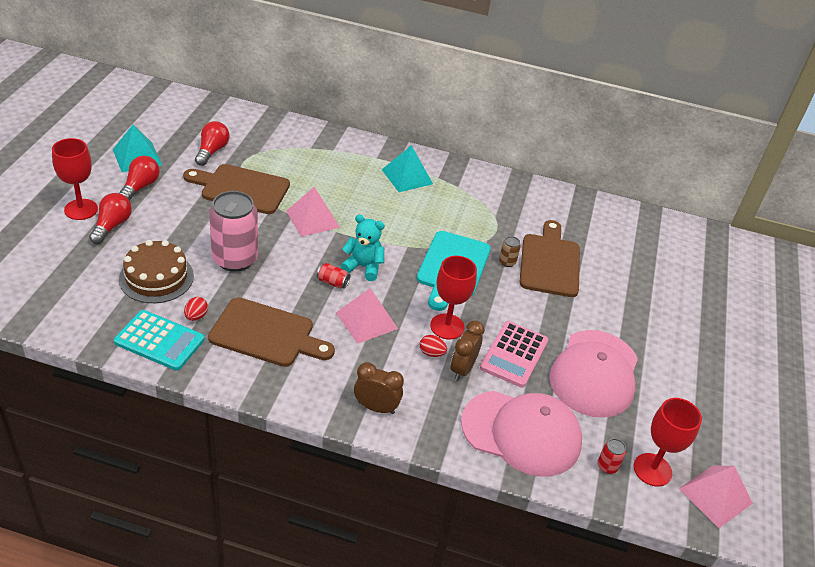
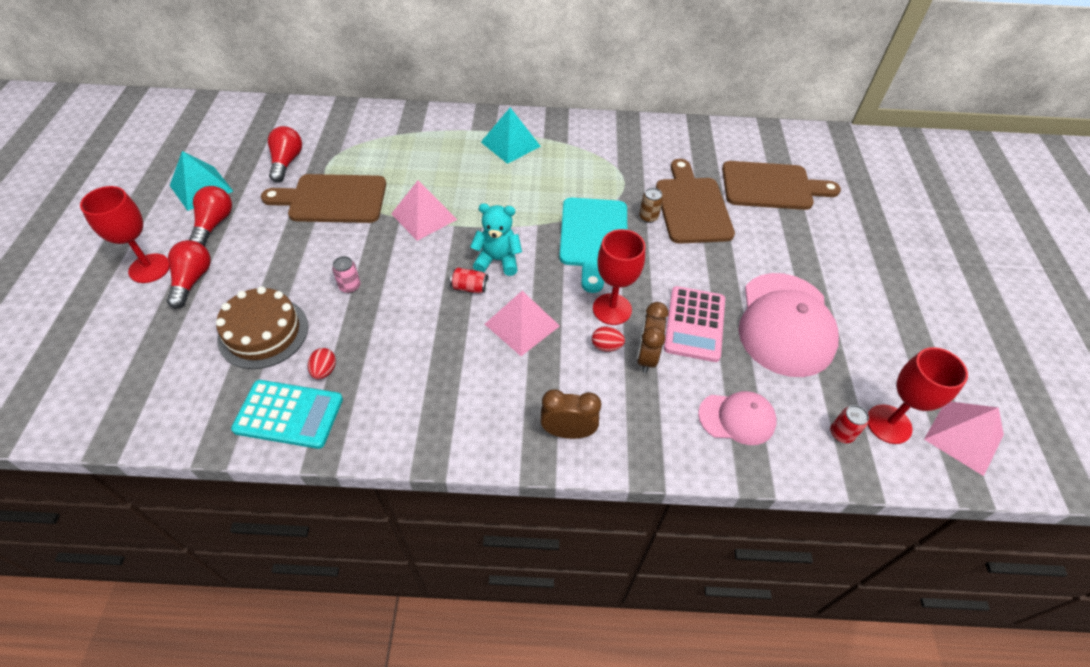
camera: 10 degrees left, 10 degrees up
brown cutting board [208,297,335,367] -> brown cutting board moved to [722,161,841,210]
pink can [209,191,258,272] -> pink can [332,256,361,293], size x0.41
pink cap [461,391,582,476] -> pink cap [698,391,777,445], size x0.54

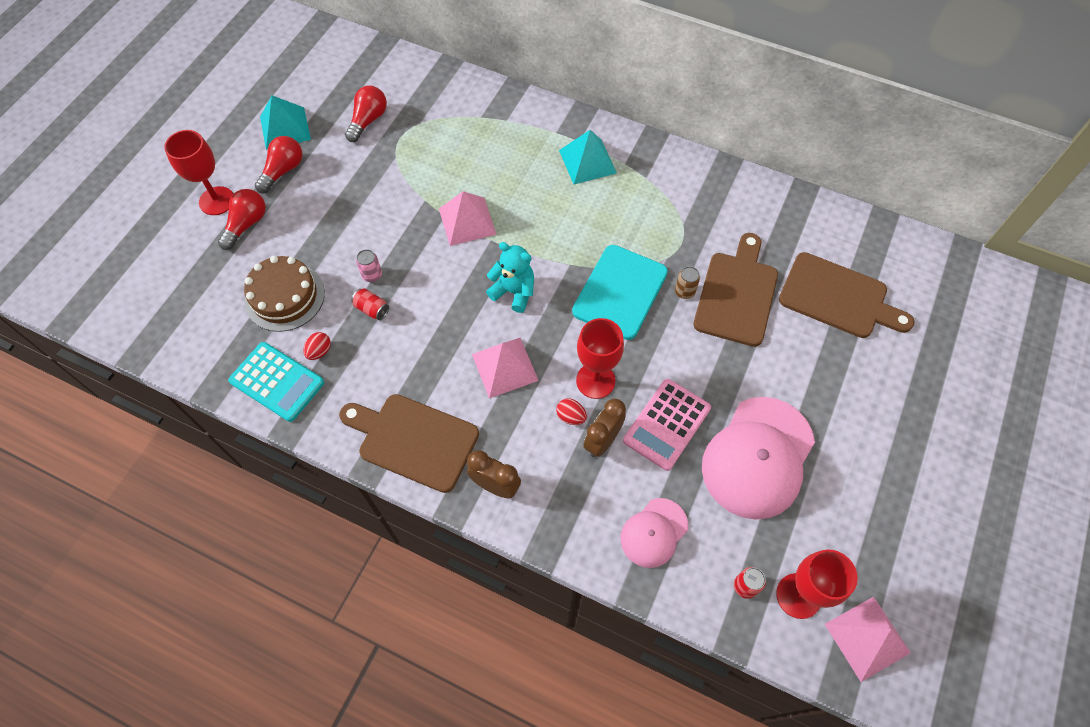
camera: 25 degrees right, 10 degrees up
brown cutting board [261,174,386,223] -> brown cutting board moved to [339,394,479,493]
red can [450,268,488,293] -> red can moved to [351,288,389,320]
pink cap [698,391,777,445] -> pink cap turned 105 degrees clockwise [620,498,688,568]

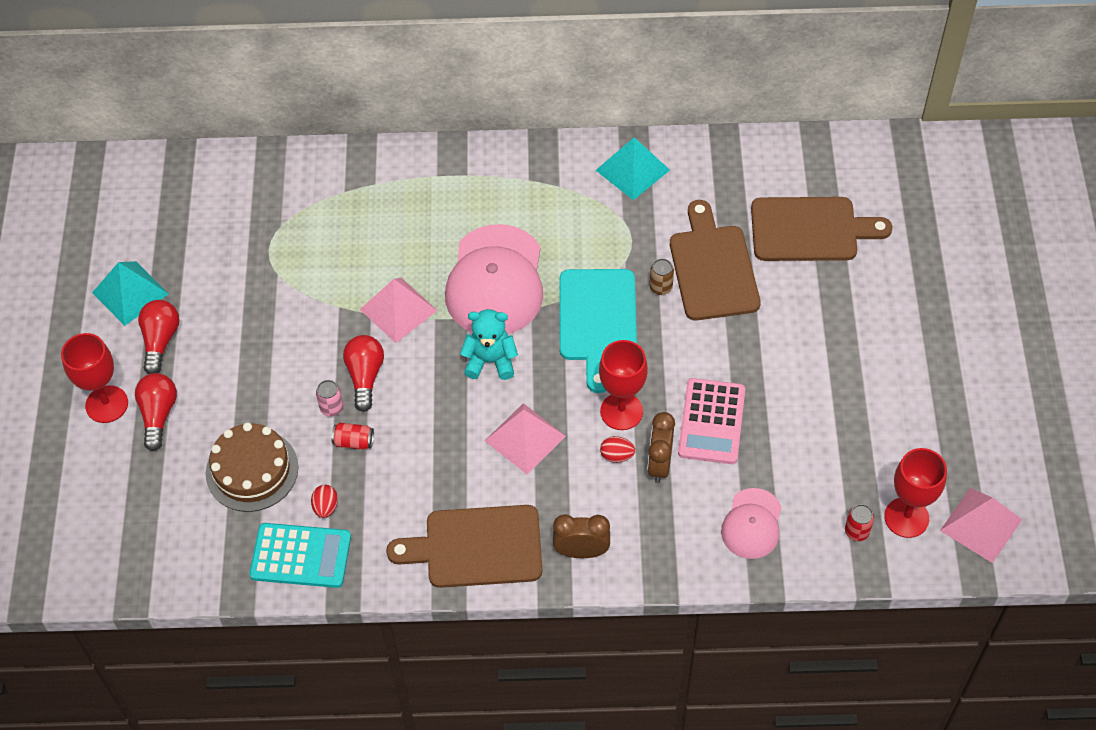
camera: 25 degrees left, 5 degrees down
red light bulb [345,86,387,142] -> red light bulb moved to [343,335,384,412]
turquoise pyramid [559,130,617,184] -> turquoise pyramid moved to [596,137,670,200]
pink cap [702,397,815,520] -> pink cap moved to [445,224,543,334]

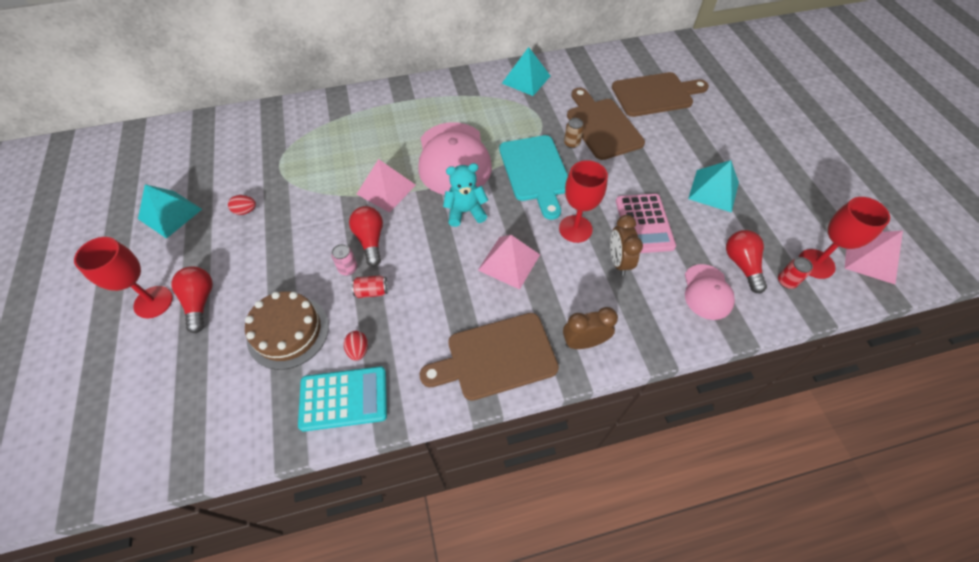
camera: 15 degrees left, 0 degrees up
red light bulb [138,300,179,374] -> red light bulb moved to [726,230,767,294]
red egg [600,436,635,463] -> red egg moved to [228,195,256,215]
none -> turquoise pyramid [688,160,739,213]

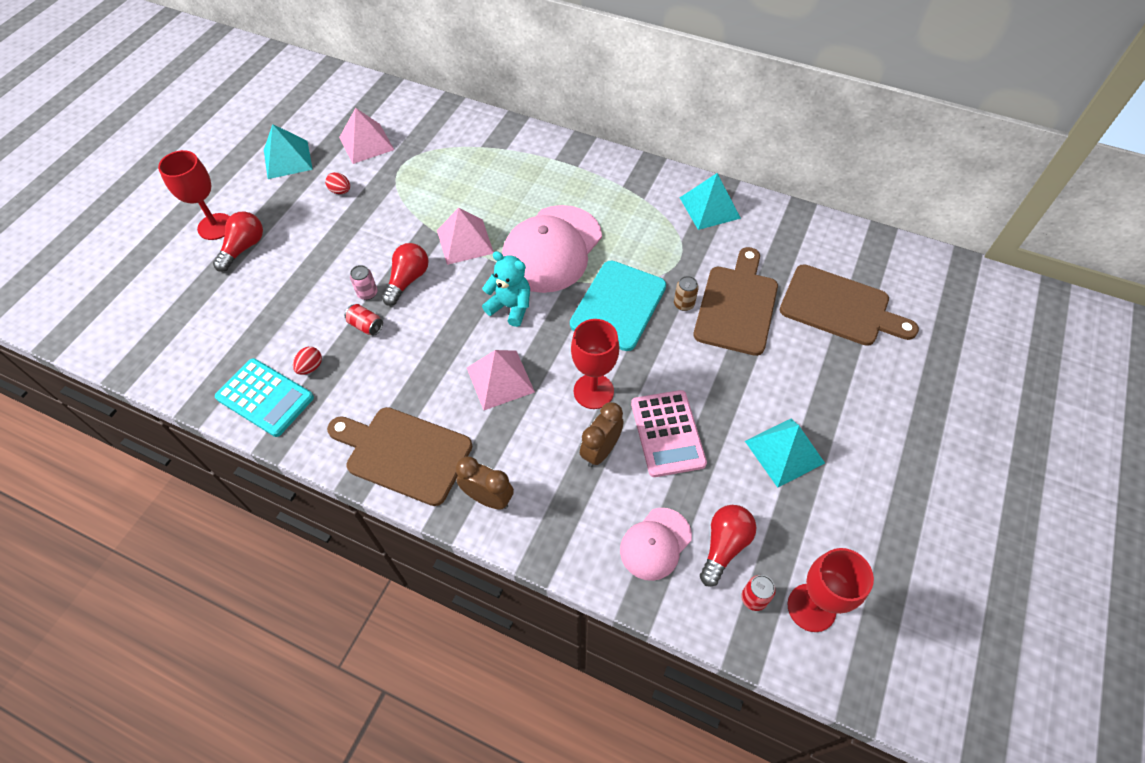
camera: 40 degrees right, 0 degrees up
brown cake [245,291,329,370] -> none
pink calculator [616,194,676,253] -> pink calculator turned 45 degrees counterclockwise [631,390,707,477]
pink pyramid [845,231,903,284] -> pink pyramid moved to [339,108,394,164]

